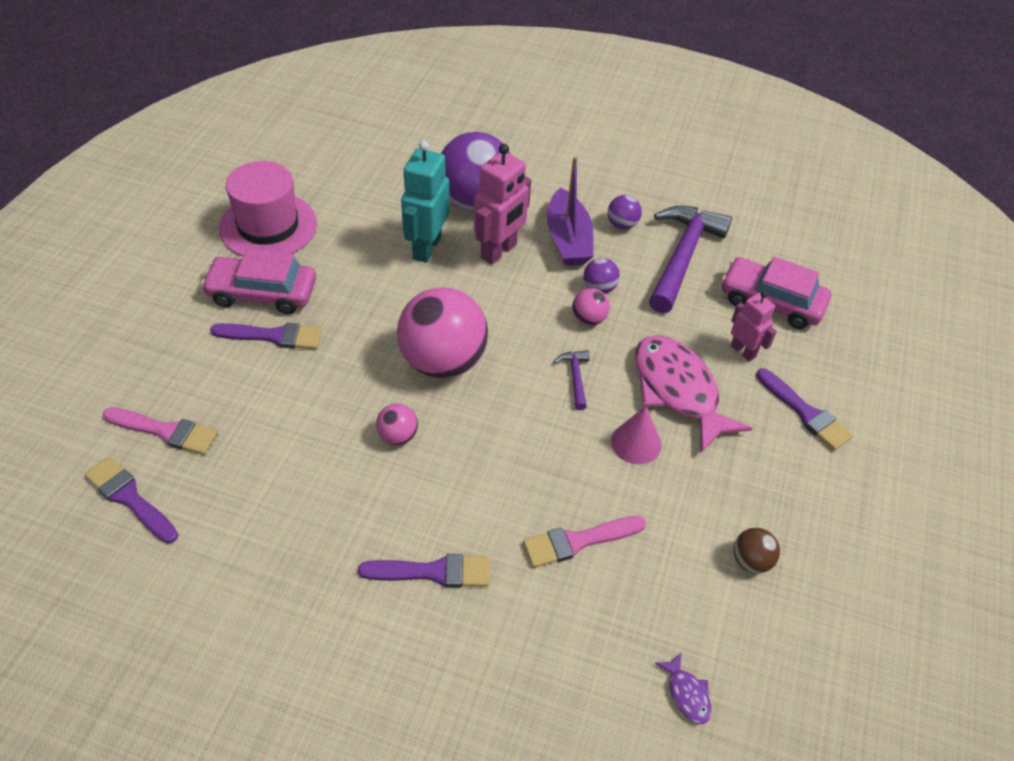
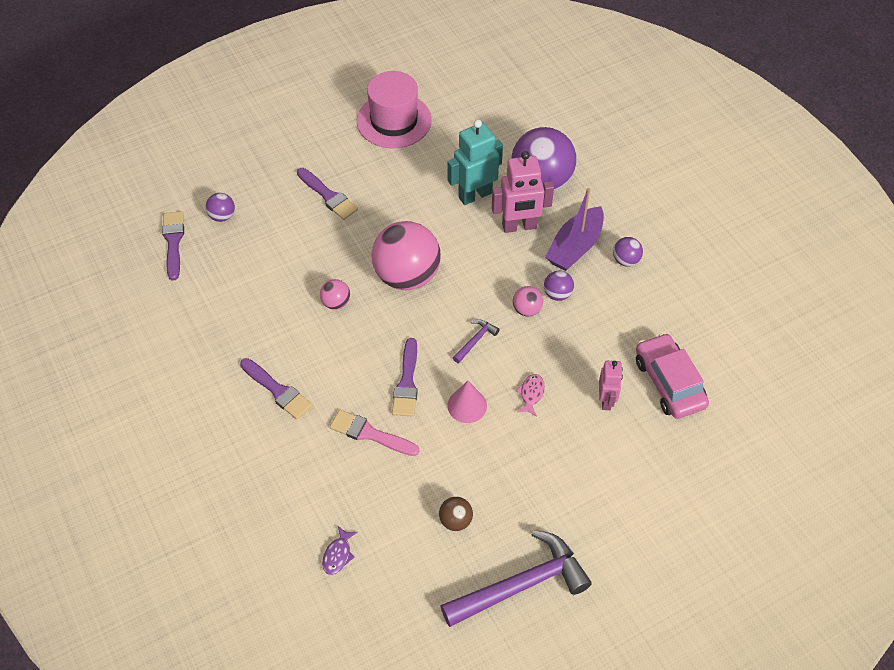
camera: 45 degrees right, 5 degrees up
pink brush [102,407,218,455] -> purple ball [206,193,235,222]
pink car [201,248,316,314] -> none
pink fish [635,335,753,453] -> pink fish [516,374,545,417], size x0.41
purple hammer [649,206,732,313] -> purple hammer moved to [440,530,592,627]
purple brush [756,368,853,451] -> purple brush moved to [392,338,418,417]

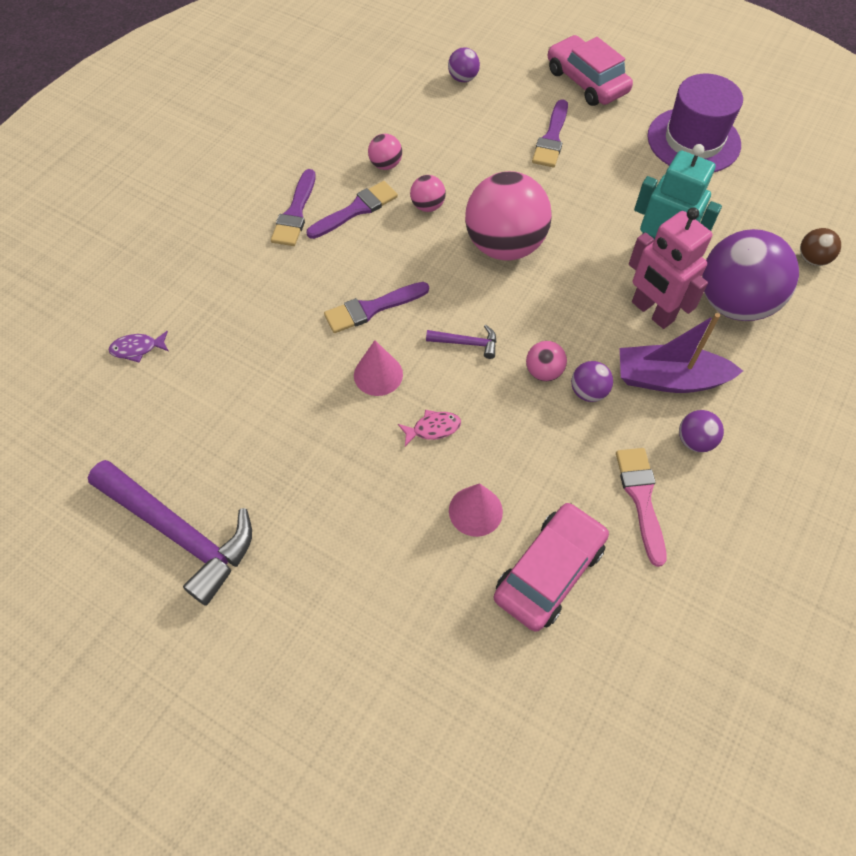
camera: 60 degrees right, 5 degrees up
purple brush [162,211,184,280] -> purple brush moved to [306,181,398,239]
pink brush [330,410,420,456] -> pink brush moved to [616,448,667,567]
pink hat [357,71,432,148] -> purple hat [647,74,743,172]
brown ball [439,497,473,531] -> brown ball moved to [800,228,841,266]
pink robot [599,361,623,410] -> pink cone [449,483,503,537]
none -> pink ball [368,134,402,170]
none -> pink car [548,35,633,106]

